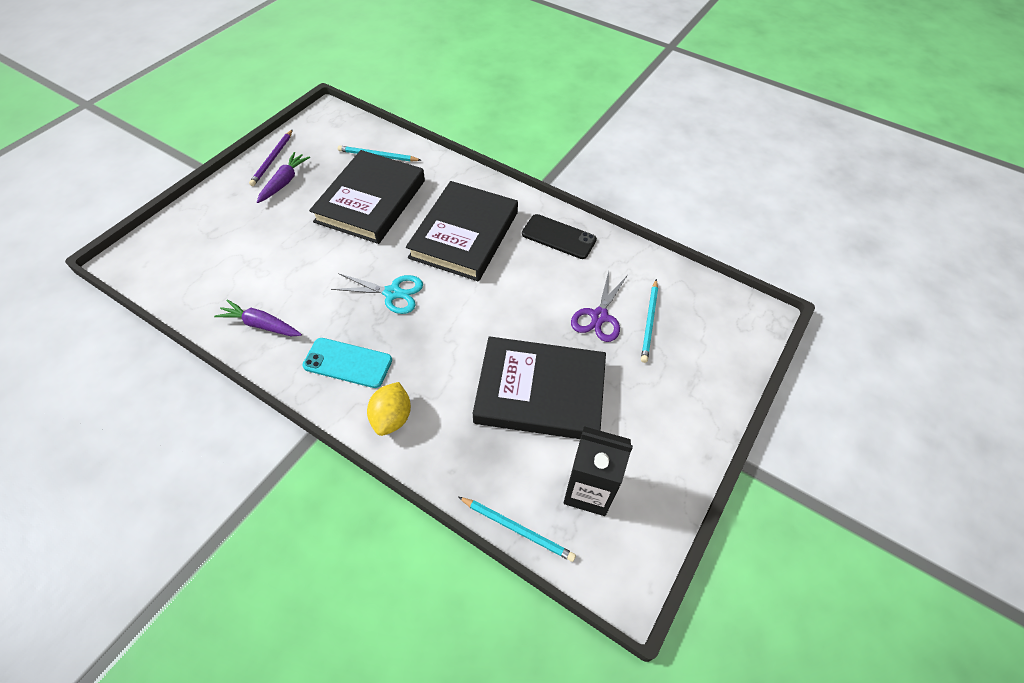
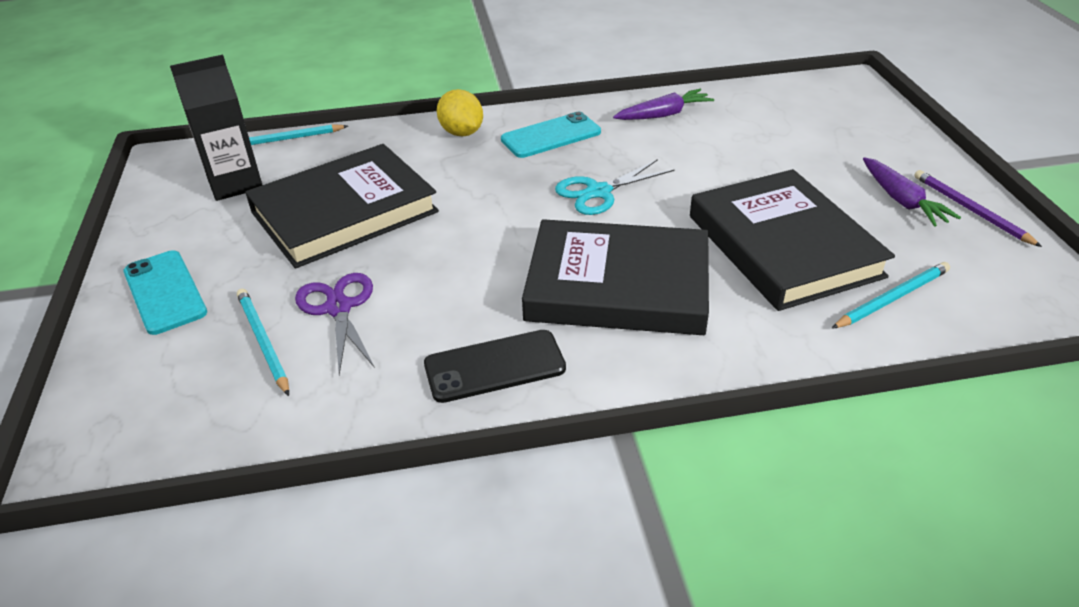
camera: 140 degrees right, 15 degrees down
black book [406,181,518,281] -> black book turned 60 degrees counterclockwise [522,219,709,335]
none -> turquoise phone [123,250,207,335]

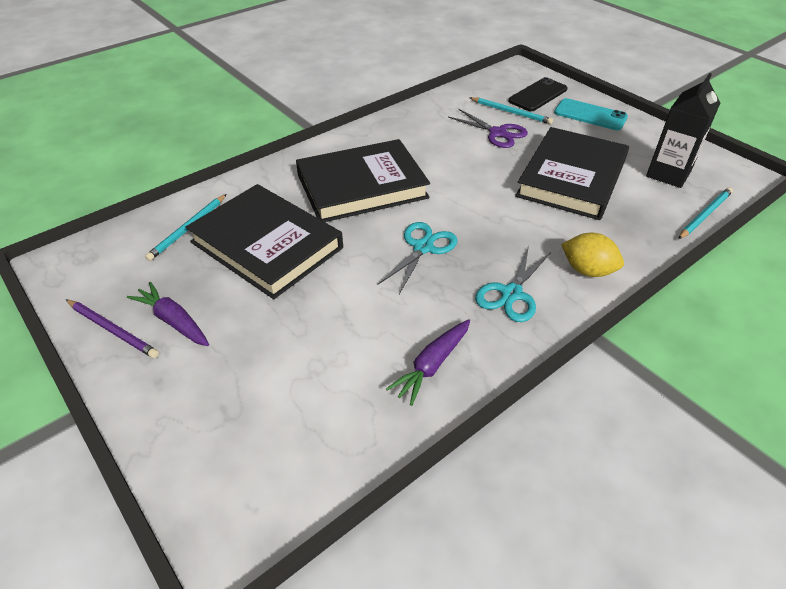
camera: 150 degrees right, 5 degrees up
black phone [424,330,566,403] -> black phone moved to [508,77,567,111]
turquoise phone [501,112,601,158] -> turquoise scissors [475,246,551,322]

